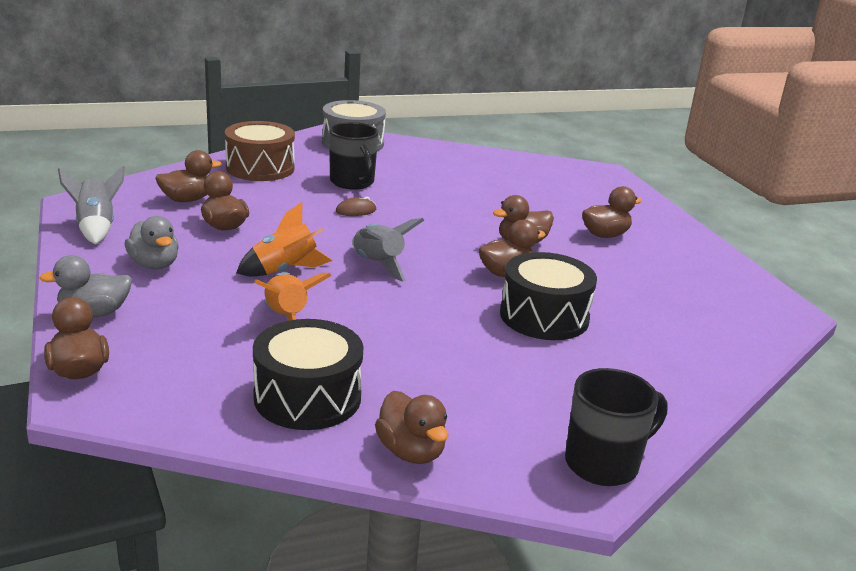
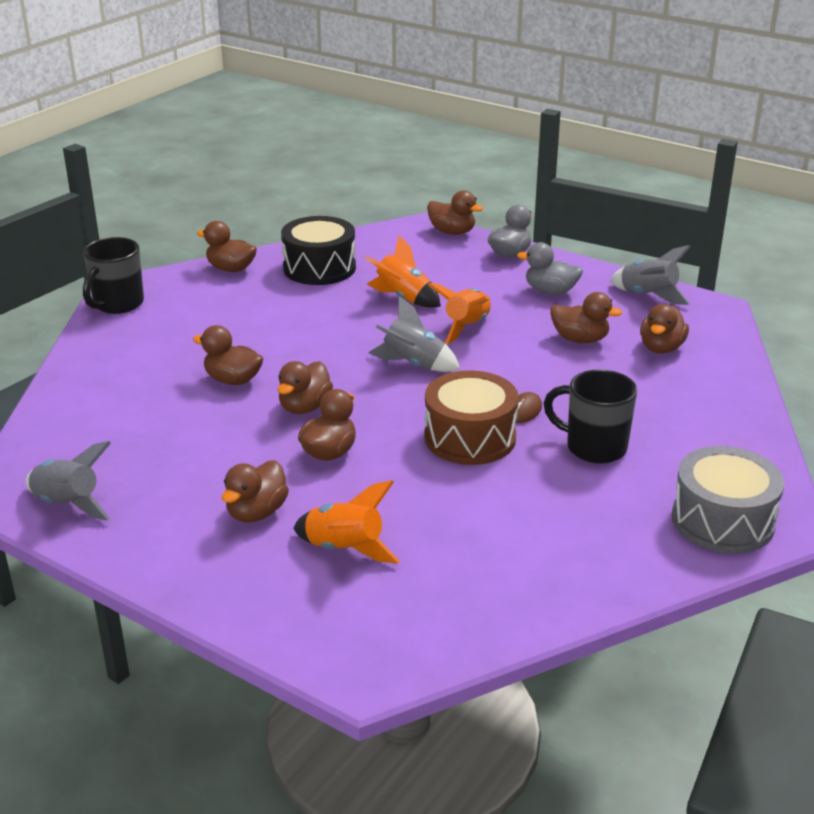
camera: 145 degrees right, 5 degrees up
brown drum [225,121,295,181] -> brown drum moved to [424,370,519,465]
black drum [500,252,597,340] -> brown duck [193,325,263,385]
none -> grey rocket [25,441,111,521]
none -> orange rocket [293,480,400,563]

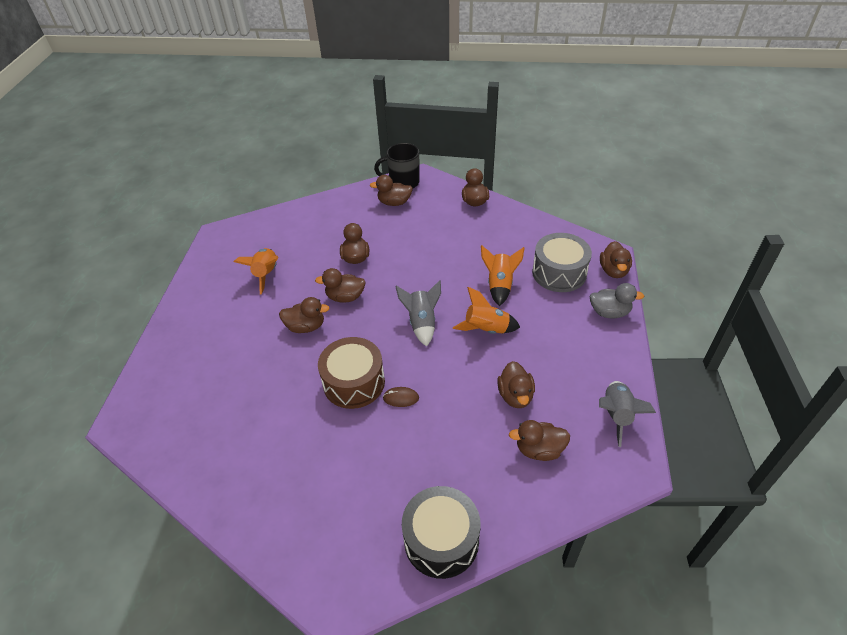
camera: 65 degrees right, 15 degrees up
grey rocket [25,441,111,521] -> none
brown duck [222,460,289,523] -> brown duck moved to [370,175,413,206]
black drum [281,216,356,285] -> black drum moved to [402,486,481,579]
orange rocket [293,480,400,563] -> orange rocket moved to [234,248,278,294]
grey duck [517,242,583,295] -> none
black mug [543,369,637,464] -> none
grey drum [672,446,784,554] -> grey drum moved to [532,233,592,292]

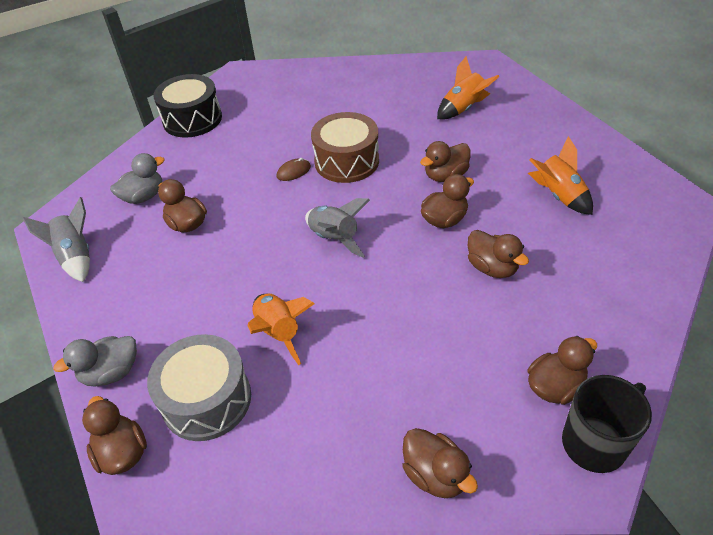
camera: 145 degrees right, 0 degrees up
orange rocket [453,287,520,334] -> orange rocket moved to [437,56,500,120]
brown duck [509,420,570,461] -> grey duck [110,153,165,204]

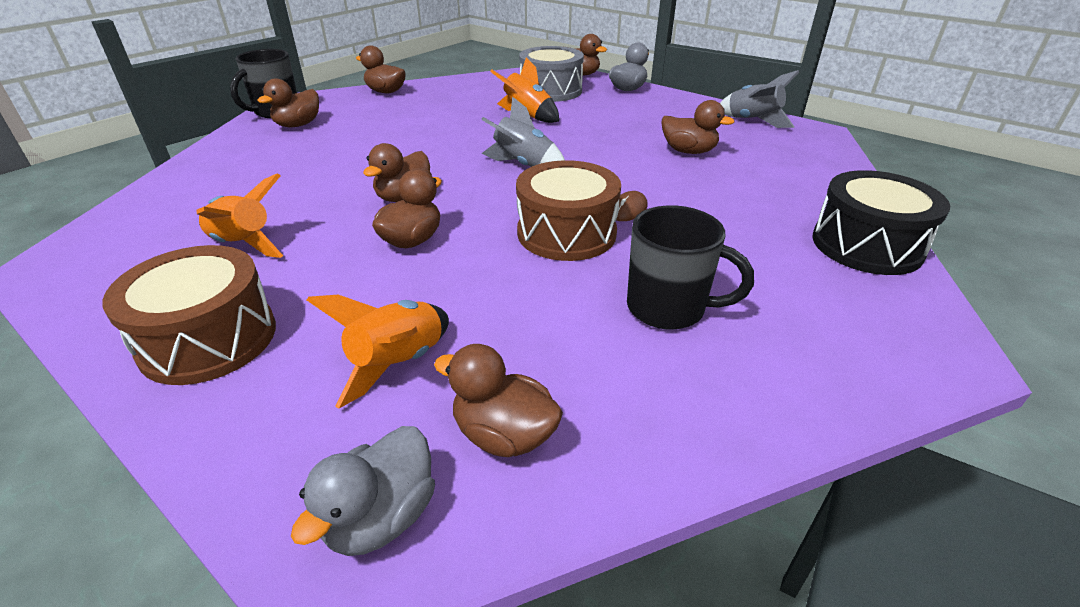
camera: 155 degrees right, 10 degrees down
grey duck [110,153,165,204] -> grey duck moved to [291,426,435,556]
brown duck [468,230,529,278] -> brown duck moved to [434,344,563,457]
none -> brown drum [102,245,276,385]
none -> black mug [627,205,754,330]

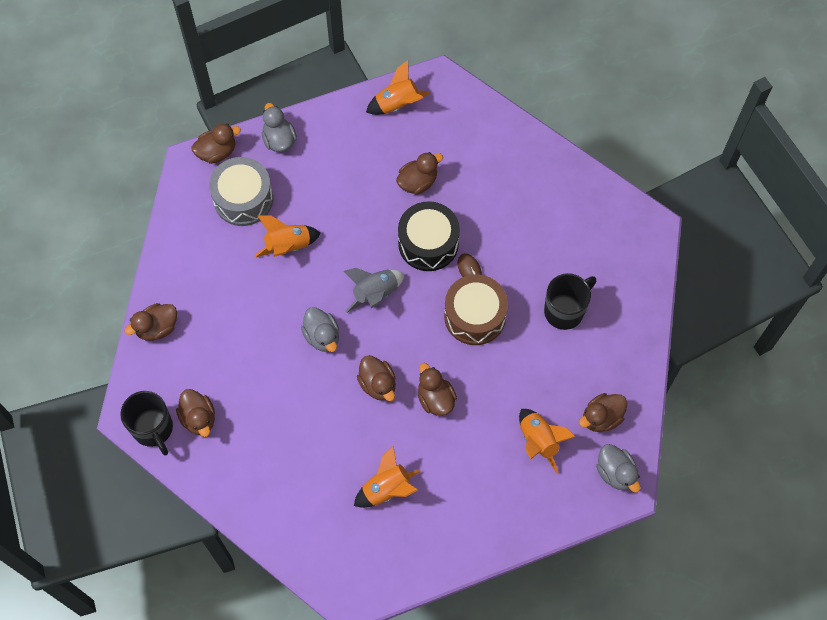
camera: 60 degrees left, 30 degrees up
brown drum [102,245,276,385] -> none
grey rocket [720,70,799,128] -> orange rocket [366,60,430,115]
black drum [812,170,950,275] -> black drum moved to [398,201,460,271]
none -> grey duck [301,307,339,352]

